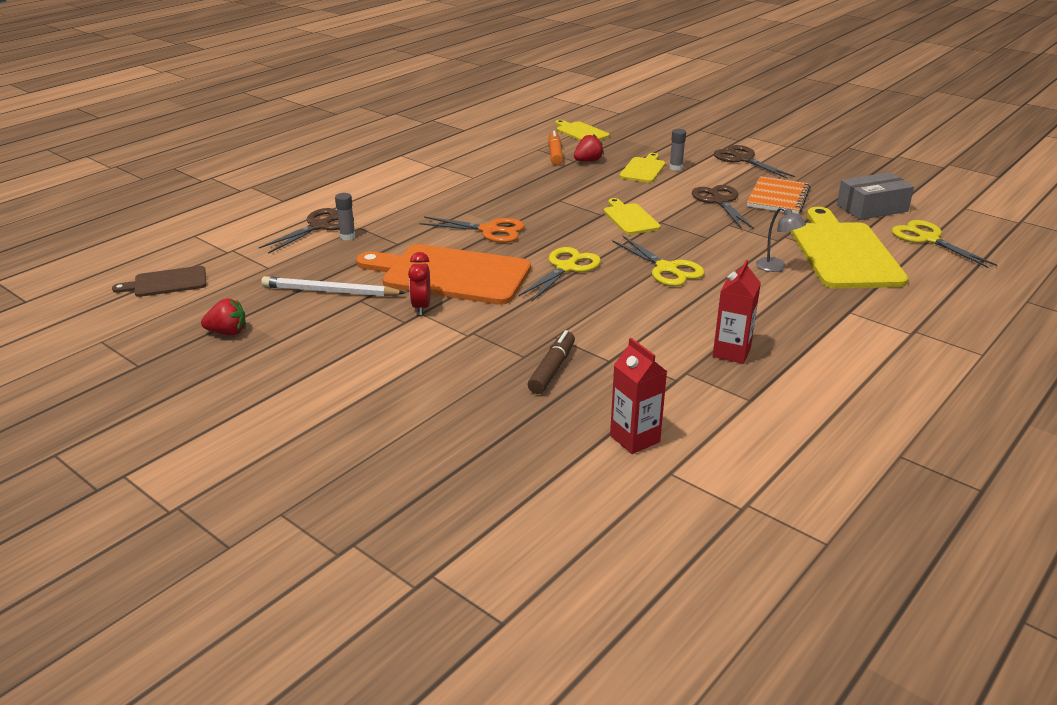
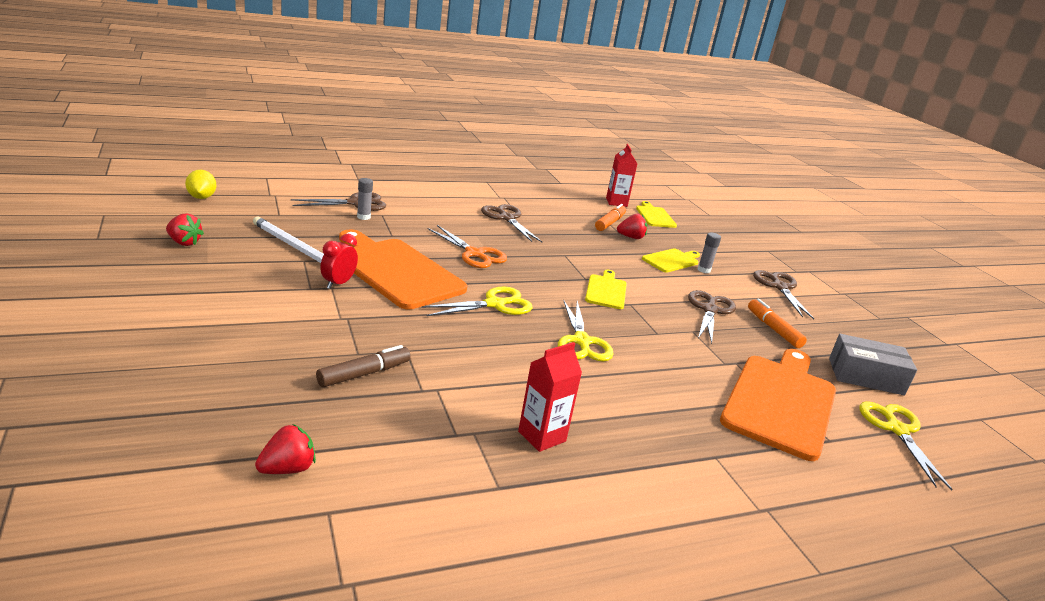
camera: 25 degrees right, 5 degrees down
brown cutting board [112,266,206,297] -> yellow lemon [185,170,216,199]
red carton [610,338,667,454] -> red carton moved to [606,144,637,207]
orange notebook [747,176,811,214] -> orange marker [748,299,807,348]
grey lamp [756,207,806,272] -> none
yellow cutting board [791,207,908,288] -> orange cutting board [720,349,836,461]
none -> red strawberry [255,424,316,474]
none -> brown scissors [481,204,542,242]

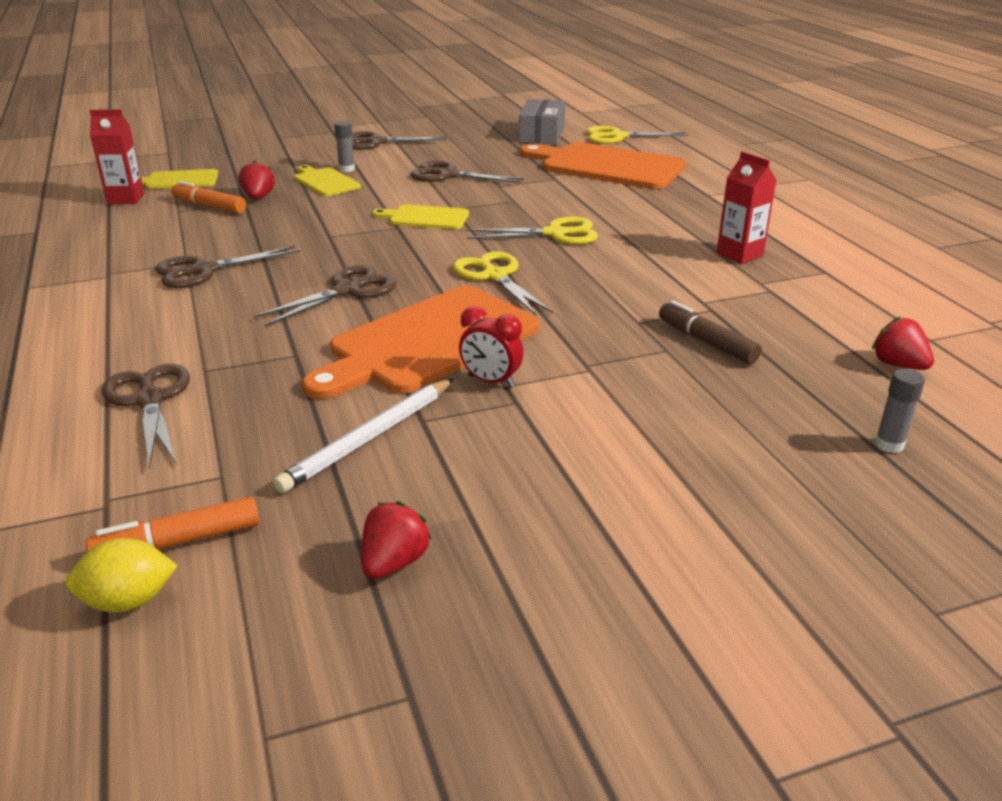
camera: 85 degrees left, 5 degrees up
grey glue stick [357,178,373,220] -> grey glue stick moved to [875,369,925,453]
orange scissors [428,225,507,268] -> brown scissors [254,265,397,326]
orange marker [748,299,807,348] -> orange marker moved to [86,497,259,552]

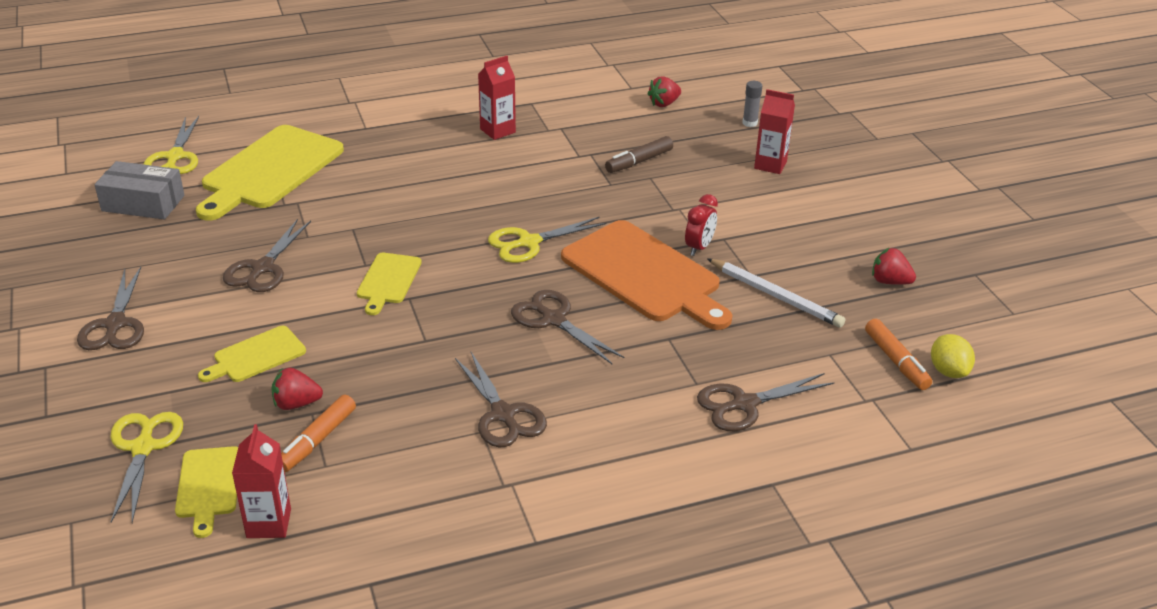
camera: 90 degrees left, 5 degrees up
grey glue stick [334,121,355,172] -> none
yellow scissors [466,217,598,244] -> yellow scissors moved to [110,412,183,523]
orange cutting board [520,142,686,189] -> yellow cutting board [196,125,344,221]
none -> red carton [754,89,795,174]

